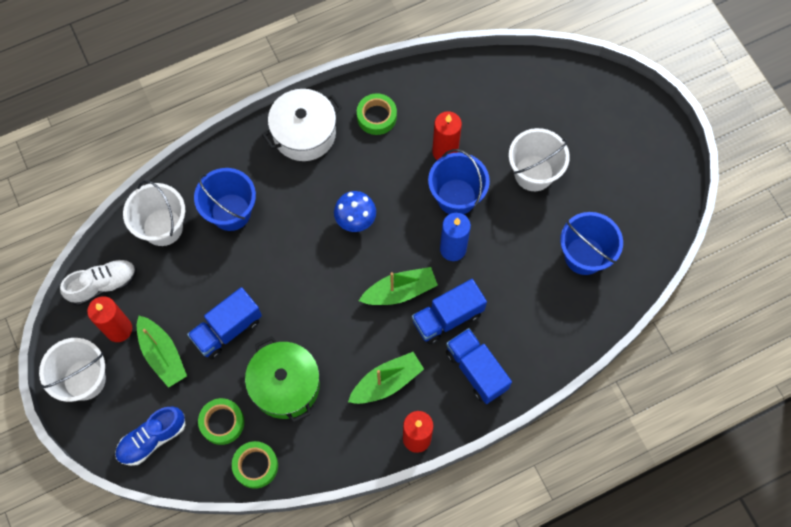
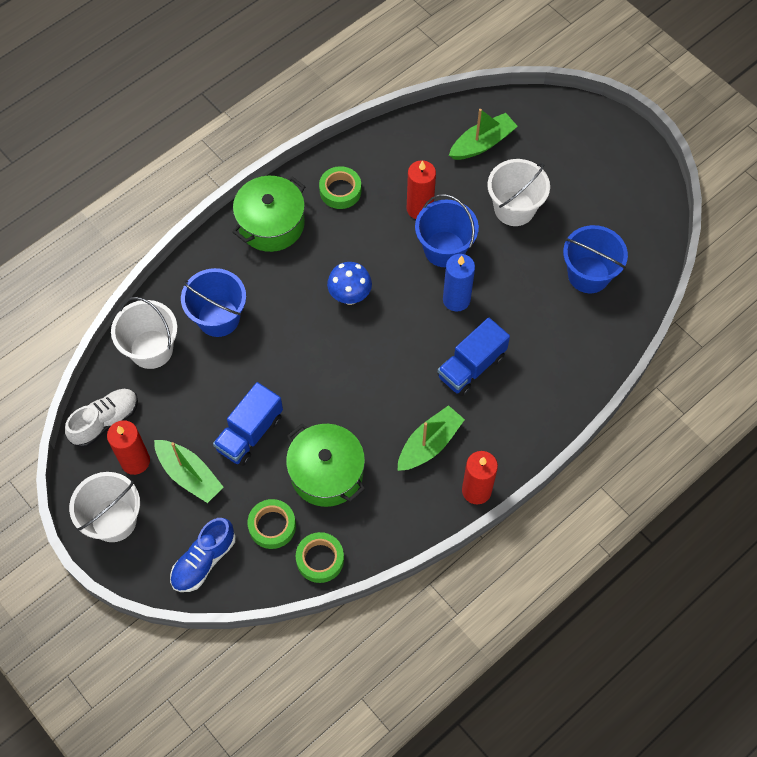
camera: 15 degrees left, 5 degrees down
white pot [262,89,342,161] -> green pot [232,176,306,252]
green boat [359,267,438,305] -> green boat moved to [449,109,518,160]
blue truck [446,328,512,404] -> none

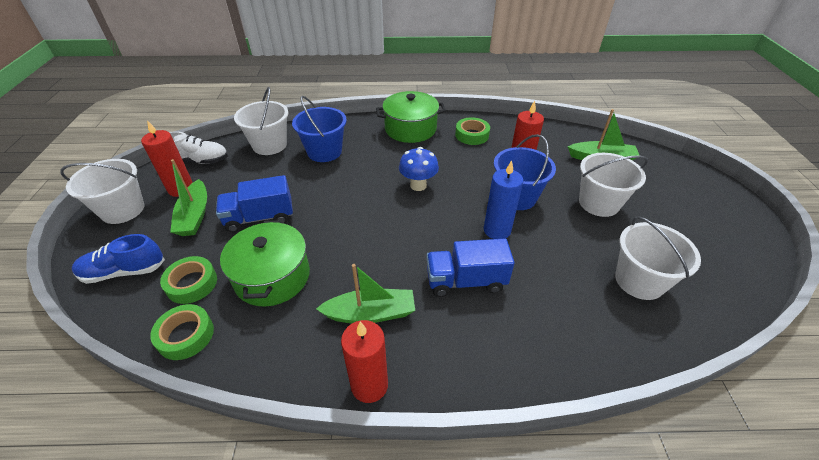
camera: 40 degrees right, 20 degrees down
blue bucket [563,225,628,293] -> white bucket [615,216,701,300]

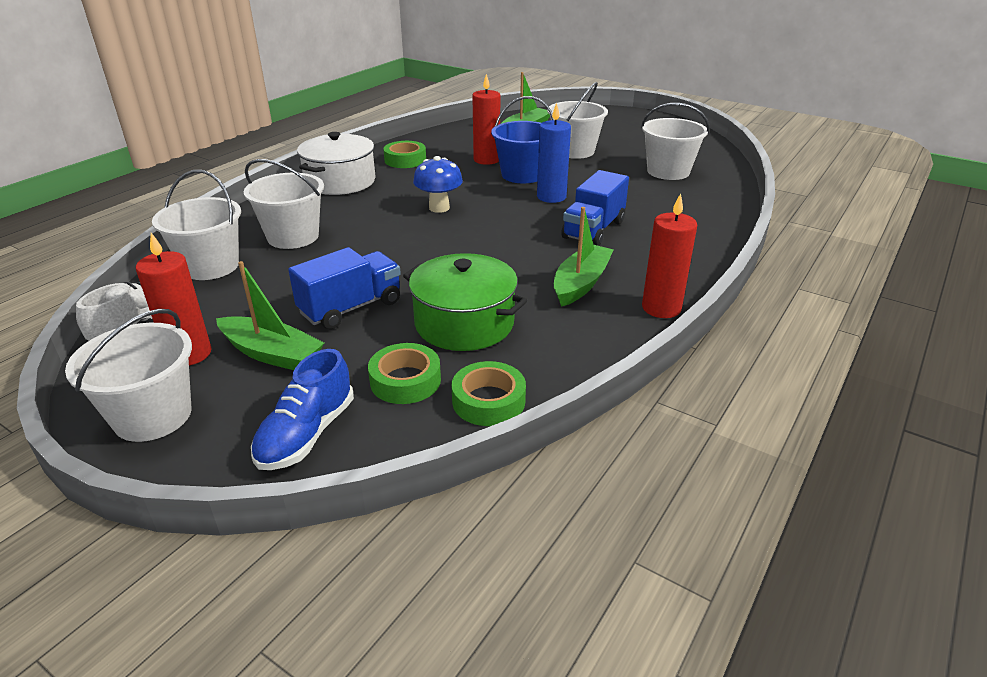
camera: 55 degrees left, 10 degrees down
blue truck [216,175,293,233] -> blue truck turned 150 degrees counterclockwise [288,247,401,329]
blue bucket [292,96,347,162] -> white bucket [244,159,324,249]
green pot [376,91,446,143] -> white pot [297,132,376,195]

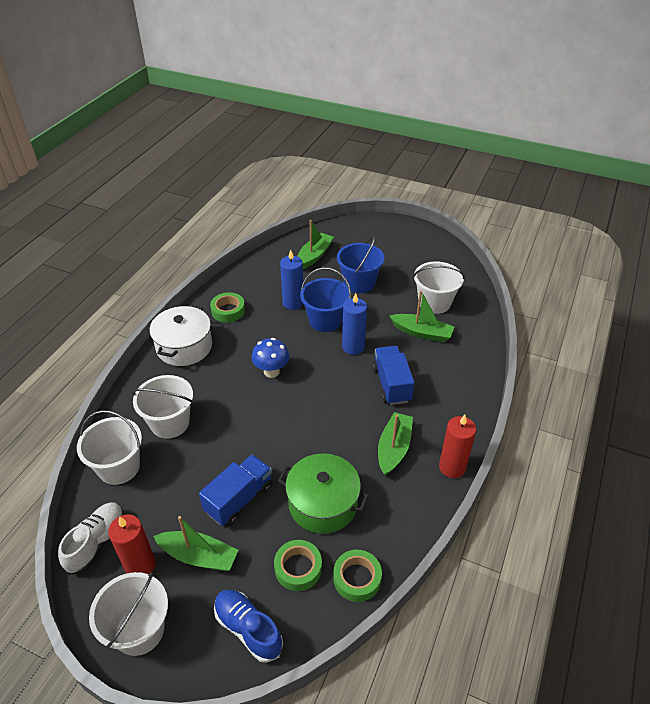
camera: 10 degrees left, 10 degrees up
blue shoe [251,349,354,470] -> blue shoe turned 120 degrees clockwise [214,590,283,663]
red candle [472,74,500,165] -> blue candle [280,250,303,310]
white bucket [547,82,608,159] -> blue bucket [337,236,385,293]
blue truck [561,170,629,246] -> blue truck turned 150 degrees clockwise [372,346,415,405]
none -> green boat [390,291,454,342]

